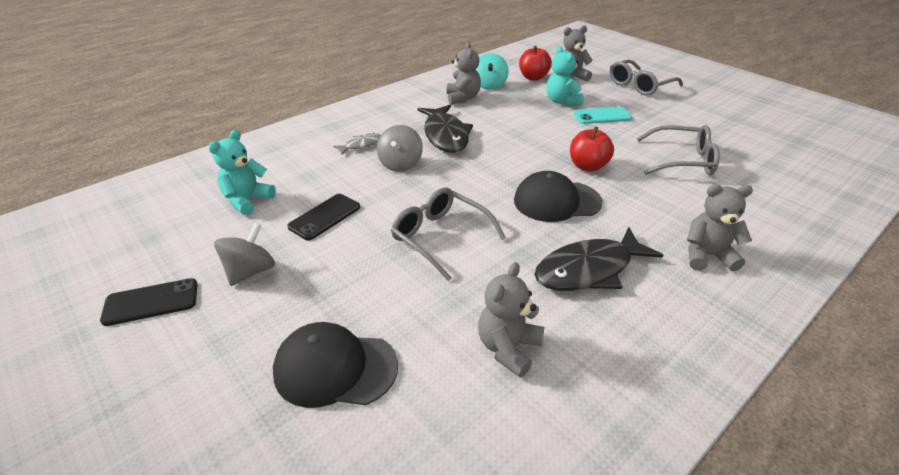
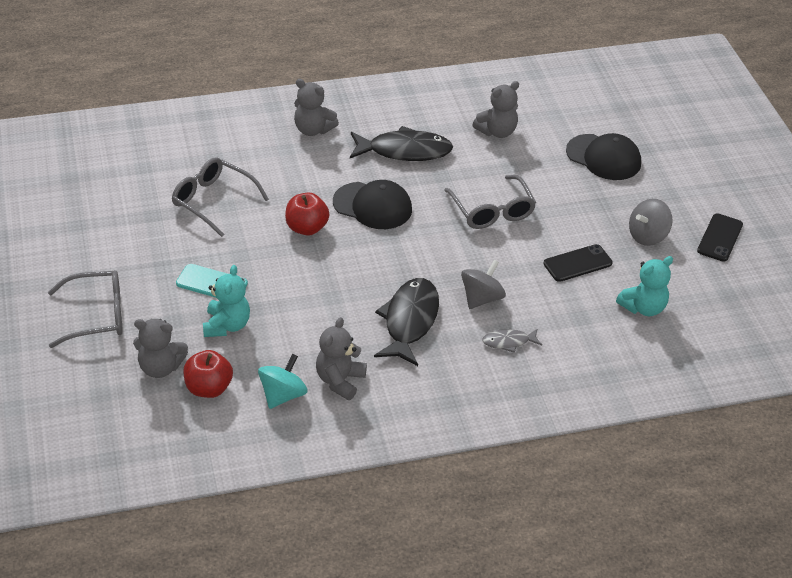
camera: 155 degrees left, 5 degrees up
black phone [100,278,198,326] -> black phone turned 75 degrees counterclockwise [697,213,743,262]

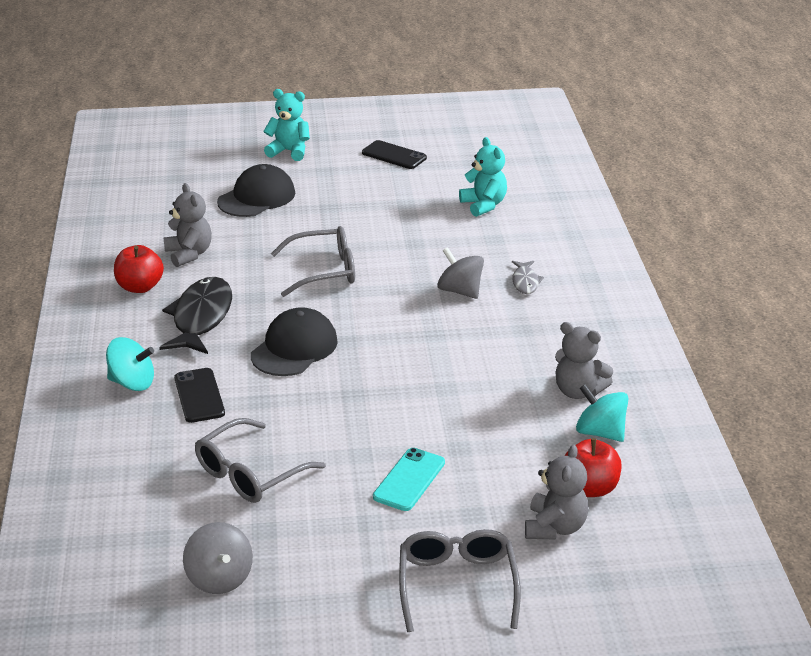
camera: 80 degrees left, 10 degrees down
turquoise teddy bear [203,265,250,337] -> turquoise teddy bear moved to [263,89,310,161]
red apple [285,193,329,235] -> red apple moved to [114,245,164,293]
grey teddy bear [294,79,339,136] -> turquoise spinning top [106,337,154,391]
black fish [374,278,439,366] -> none
black phone [544,244,613,282] -> black phone moved to [174,368,225,423]
grey spinning top [629,199,673,246] -> grey spinning top moved to [183,522,253,594]

